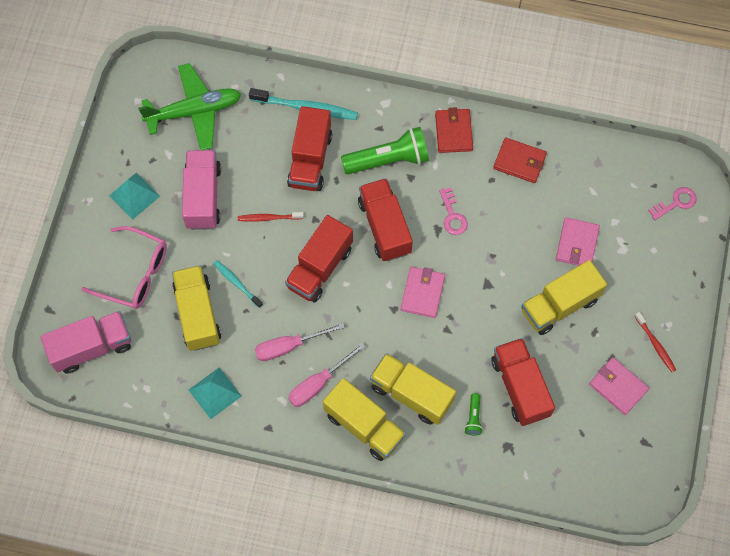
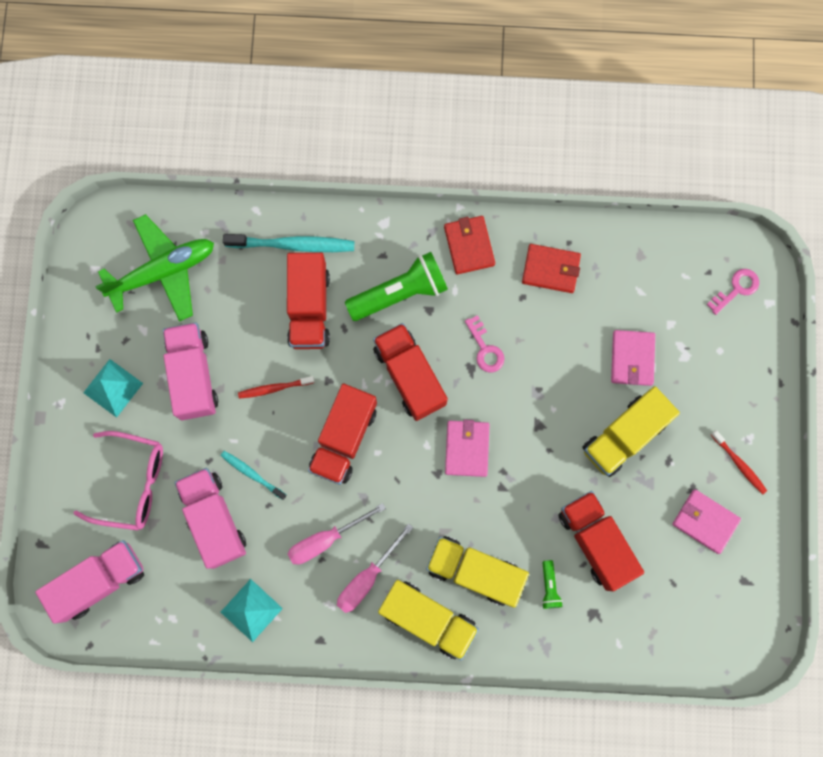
camera: 10 degrees left, 10 degrees up
yellow truck [172,265,221,351] -> pink truck [175,468,246,569]

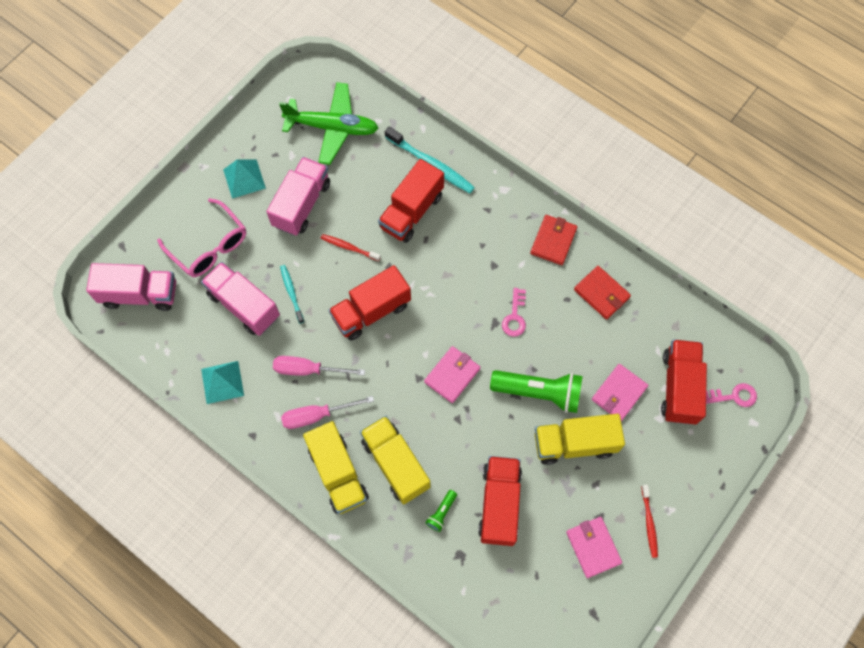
camera: 35 degrees right, 10 degrees down
pink truck [175,468,246,569] -> pink truck turned 60 degrees counterclockwise [201,262,280,336]
green flashlight [345,252,448,321] -> green flashlight moved to [490,370,583,413]
red truck [373,323,448,421] -> red truck moved to [661,339,707,425]

